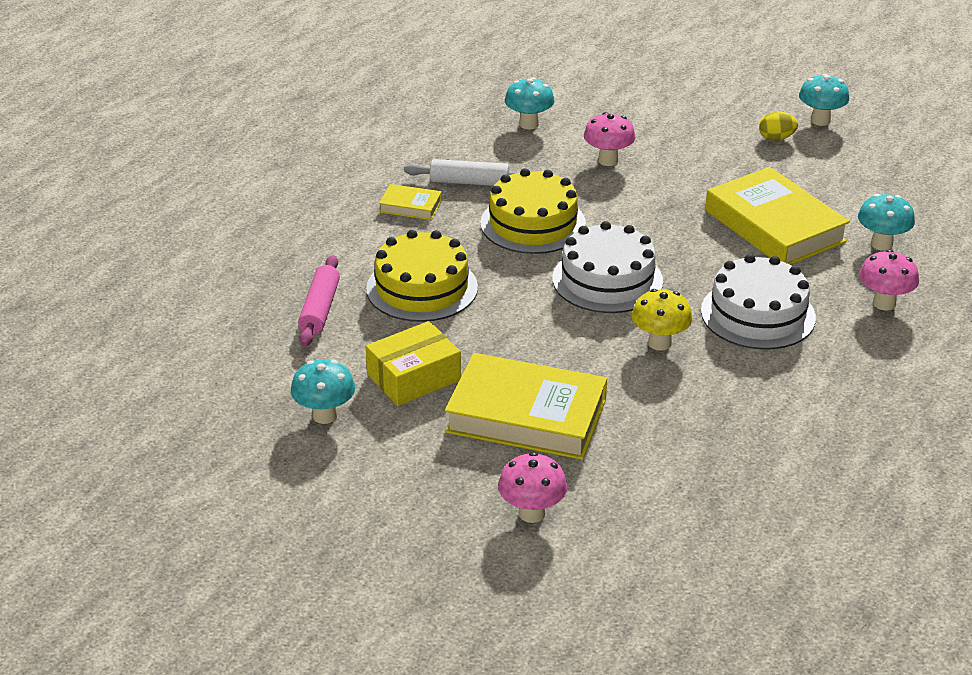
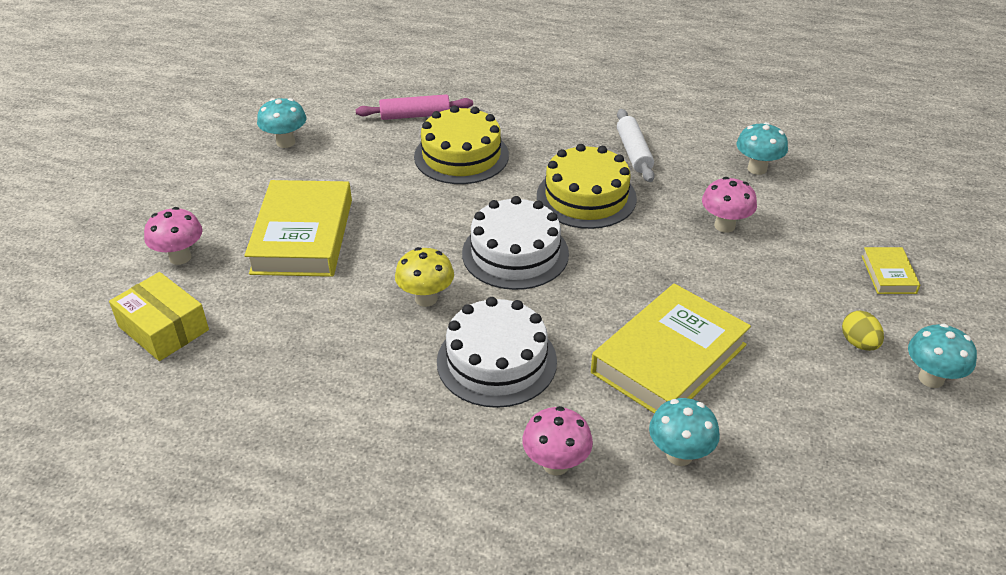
camera: 75 degrees right, 5 degrees up
yellow box [366,321,461,406] -> yellow box moved to [109,272,209,361]
yellow book [379,184,442,220] -> yellow book moved to [862,247,920,294]

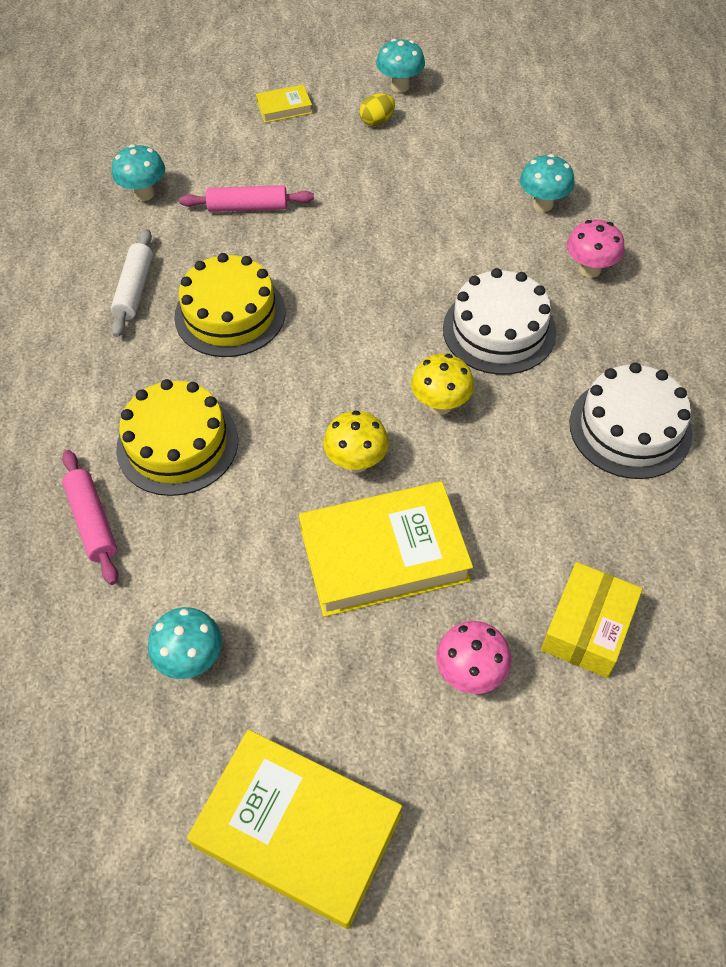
camera: 105 degrees left, 15 degrees up
white cake [462,196,569,290] -> white cake moved to [569,362,693,479]
yellow book [591,283,751,414] -> yellow book moved to [187,730,402,929]
white rolling pin [617,109,654,182] -> white rolling pin turned 60 degrees counterclockwise [111,229,153,337]
pink mushroom [702,177,757,233] -> pink rolling pin [179,185,314,212]
none -> yellow mushroom [323,411,389,473]

